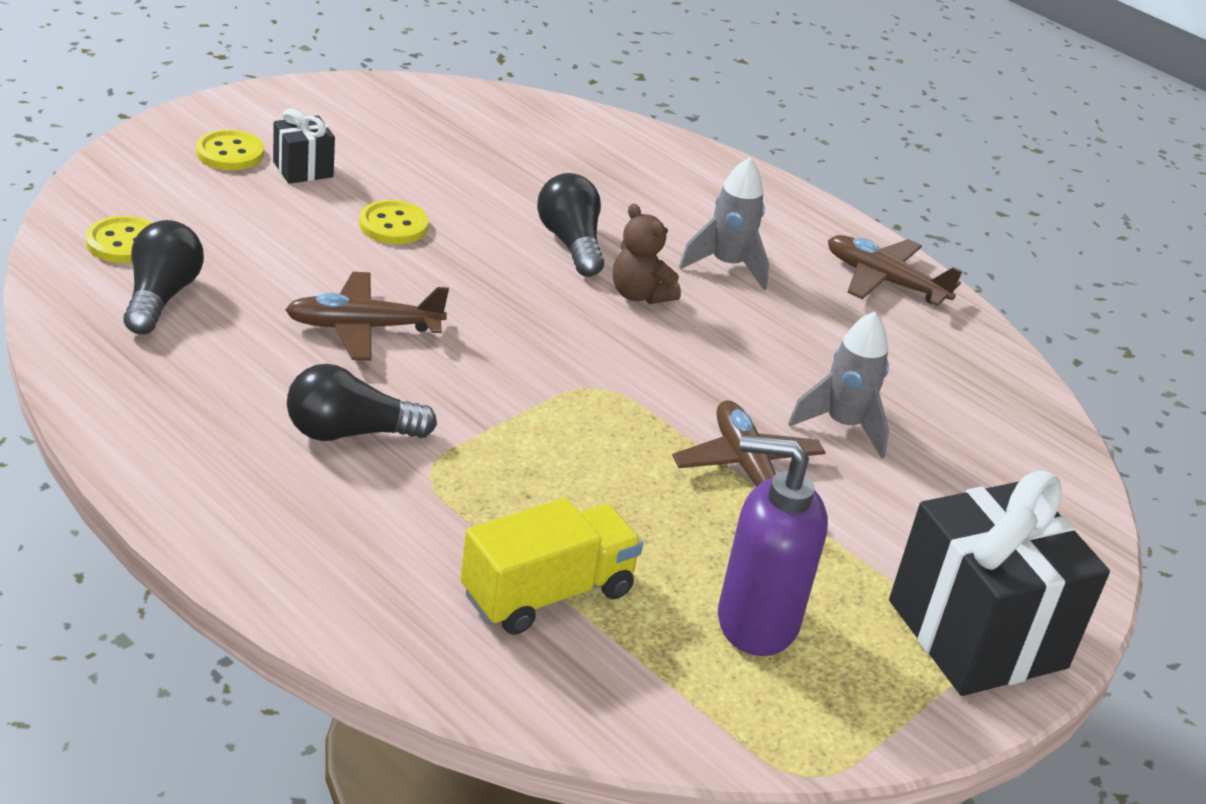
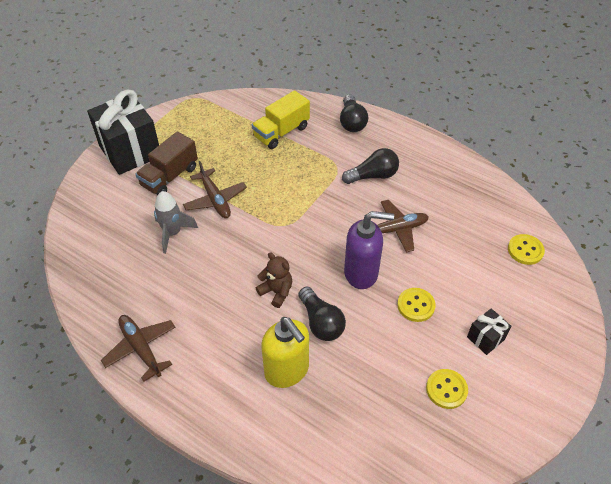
camera: 175 degrees right, 15 degrees up
black light bulb [123,220,204,335] -> black light bulb moved to [340,94,368,132]
yellow button [196,130,264,170] -> yellow button moved to [426,369,468,409]
grey rocket [679,157,769,290] -> none
purple soap dispenser [718,435,828,656] -> purple soap dispenser moved to [344,211,394,289]
brown plane [828,235,963,306] -> brown plane turned 150 degrees counterclockwise [101,315,175,382]
none -> brown truck [135,131,198,196]
none -> yellow soap dispenser [261,317,309,388]

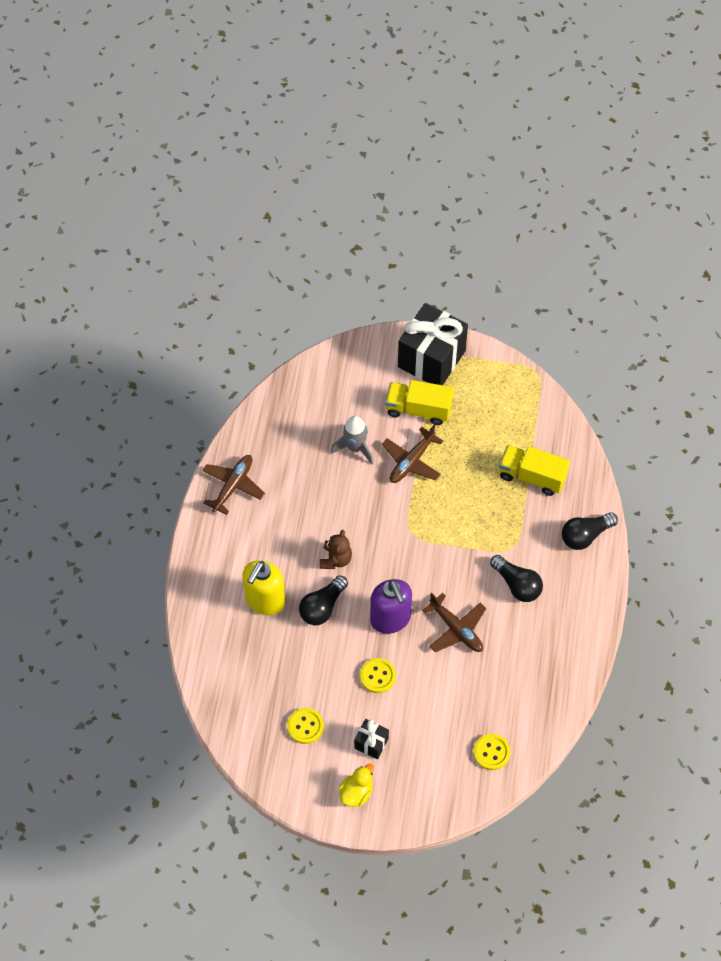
camera: 65 degrees right, 10 degrees up
brown truck [135,131,198,196] -> yellow truck [385,380,453,425]
none -> yellow duck [338,764,374,807]

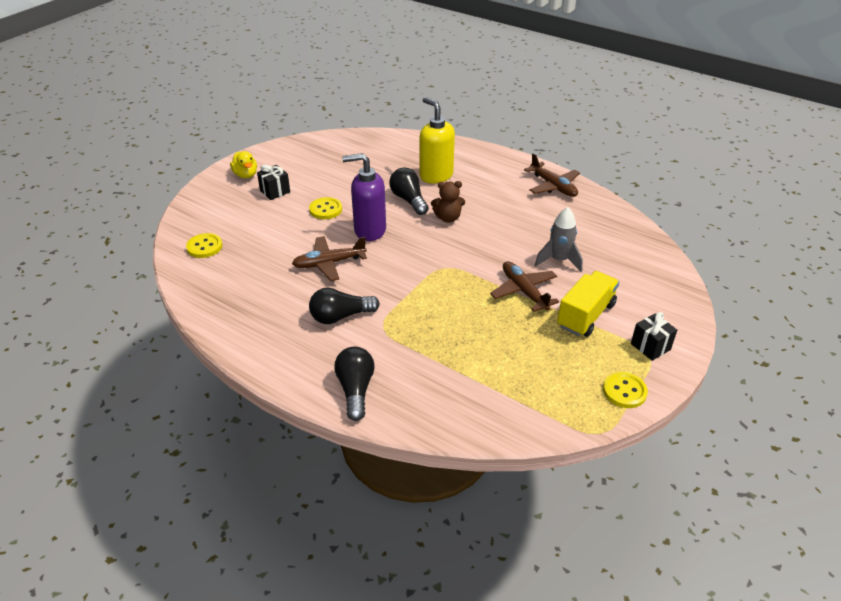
camera: 115 degrees right, 20 degrees down
yellow button [287,708,324,744] -> yellow button moved to [603,372,648,408]
brown teddy bear [320,530,352,569] -> brown teddy bear turned 45 degrees counterclockwise [431,181,465,223]
black gift [398,303,468,385] -> black gift [631,312,677,361], size x0.46
yellow truck [499,445,570,496] -> none

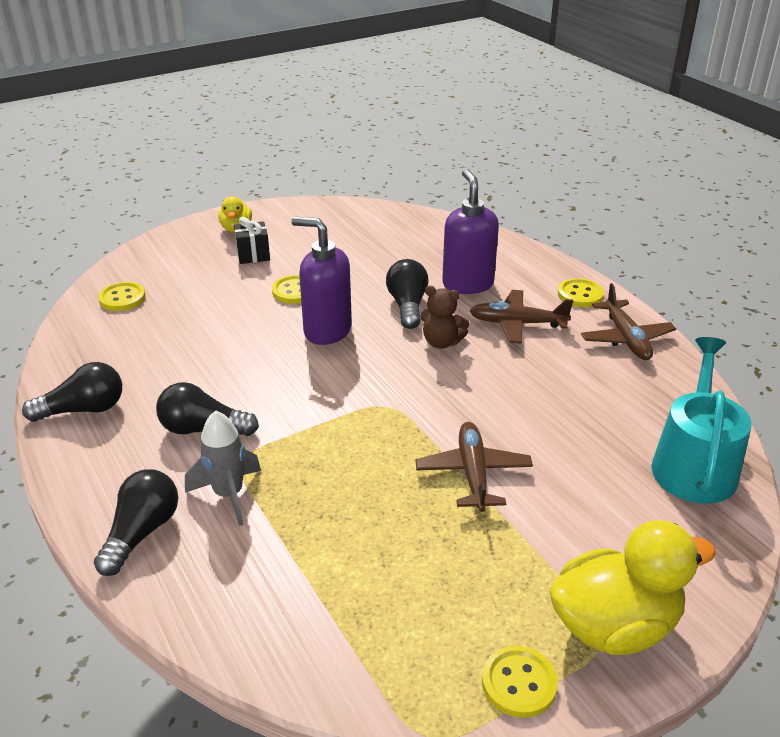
camera: 25 degrees right, 5 degrees down
brown plane [292,236,367,281] -> brown plane moved to [470,290,573,344]
yellow soap dispenser [420,97,455,183] -> purple soap dispenser [442,169,499,294]
grey rocket [535,207,583,272] -> grey rocket moved to [185,410,261,526]
yellow truck [557,271,619,337] -> none
black gift [631,312,677,361] -> yellow duck [549,520,716,655]
none -> black light bulb [22,362,122,422]
none -> yellow button [558,278,604,307]
none -> turquoise watering can [651,337,752,504]

